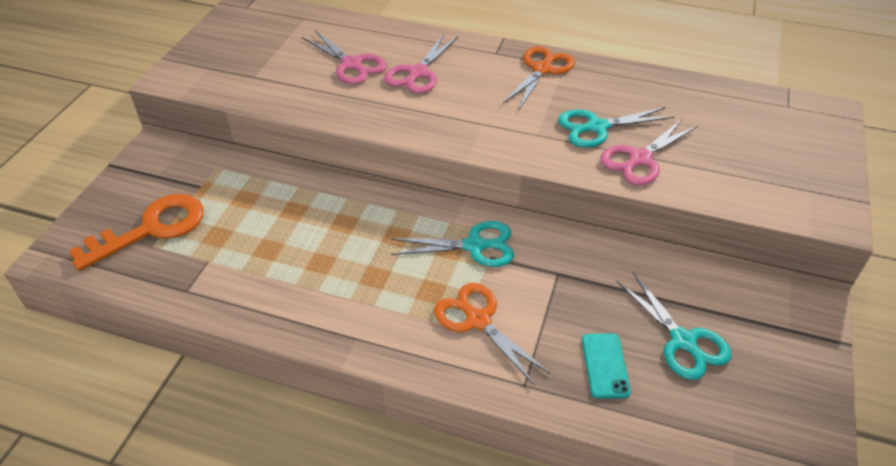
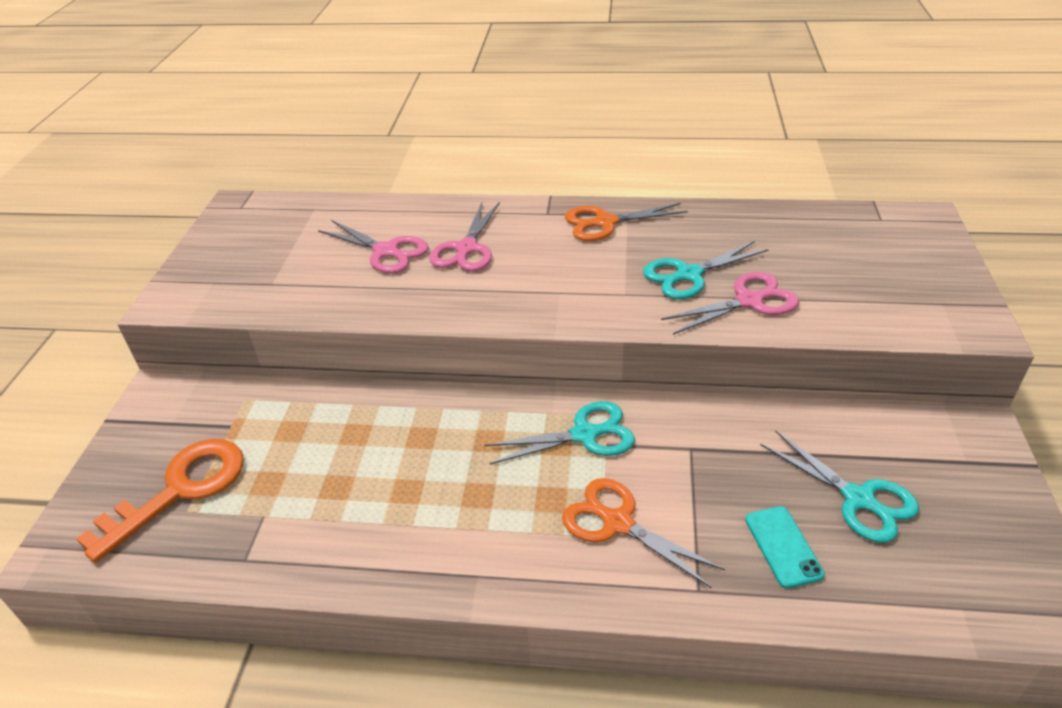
camera: 10 degrees left, 5 degrees down
orange scissors [503,46,575,109] -> orange scissors turned 120 degrees counterclockwise [565,203,688,241]
pink scissors [600,118,698,185] -> pink scissors turned 150 degrees counterclockwise [661,272,799,335]

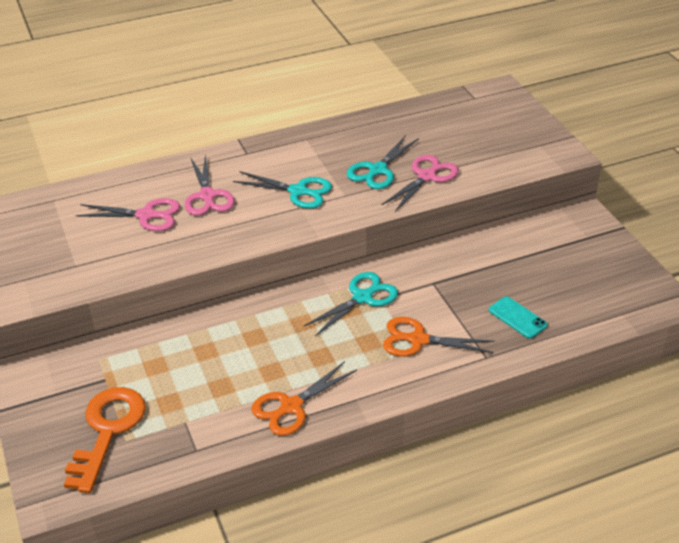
camera: 30 degrees left, 0 degrees up
orange scissors [565,203,688,241] -> orange scissors moved to [251,361,357,436]
turquoise scissors [760,430,919,543] -> turquoise scissors moved to [233,171,332,209]

